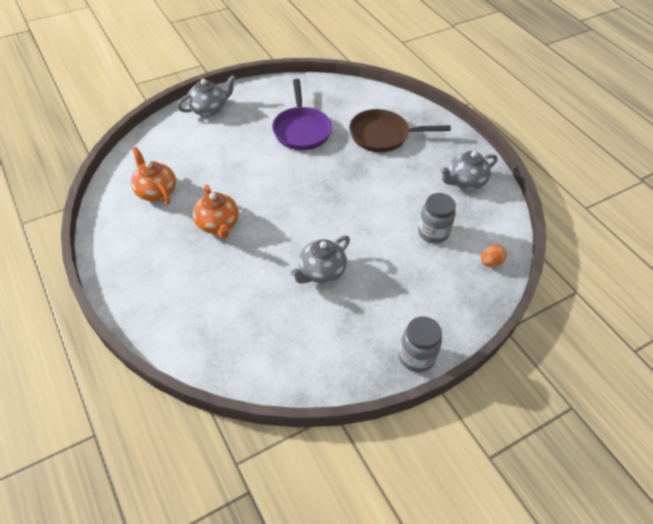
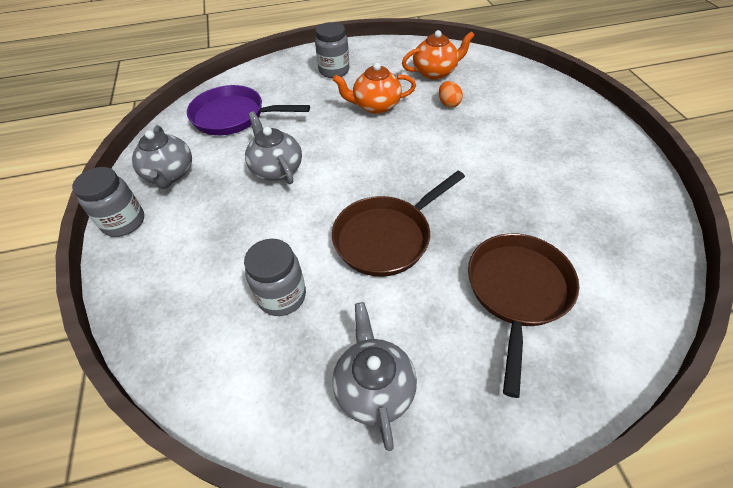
camera: 110 degrees right, 0 degrees up
grey teapot [177,75,236,117] -> grey teapot moved to [132,125,192,189]
purple pan [272,79,332,150] -> purple pan moved to [187,85,310,135]
orange egg [481,244,507,267] -> orange egg moved to [439,81,463,108]
none -> grey jar [315,22,349,78]
none -> brown pan [332,171,465,277]

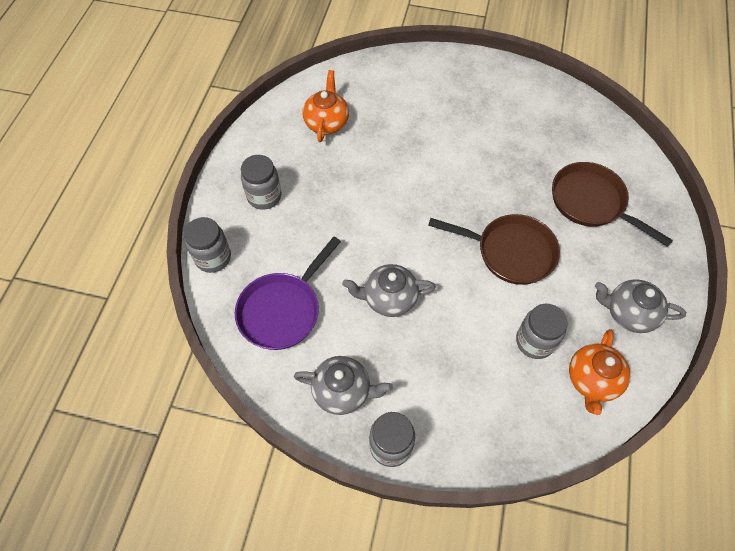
camera: 65 degrees left, 10 degrees up
brown pan [332,171,465,277] -> brown pan turned 60 degrees counterclockwise [428,214,560,285]
orange teapot [333,63,416,114] -> orange teapot moved to [569,329,631,415]
orange egg [439,81,463,108] -> none
none -> grey jar [184,217,231,273]

